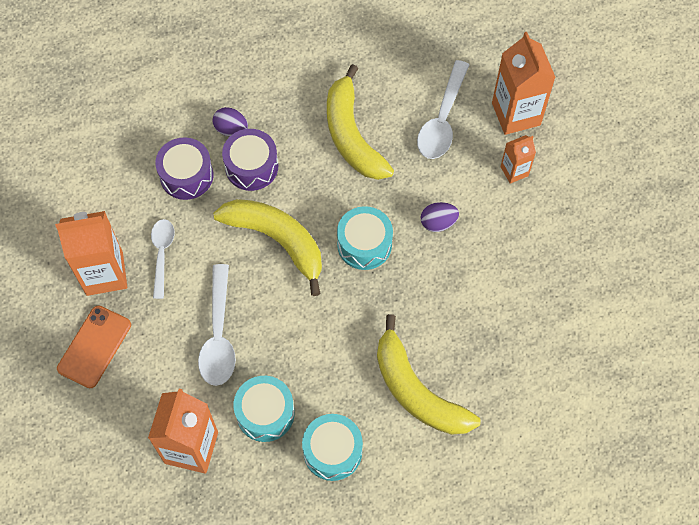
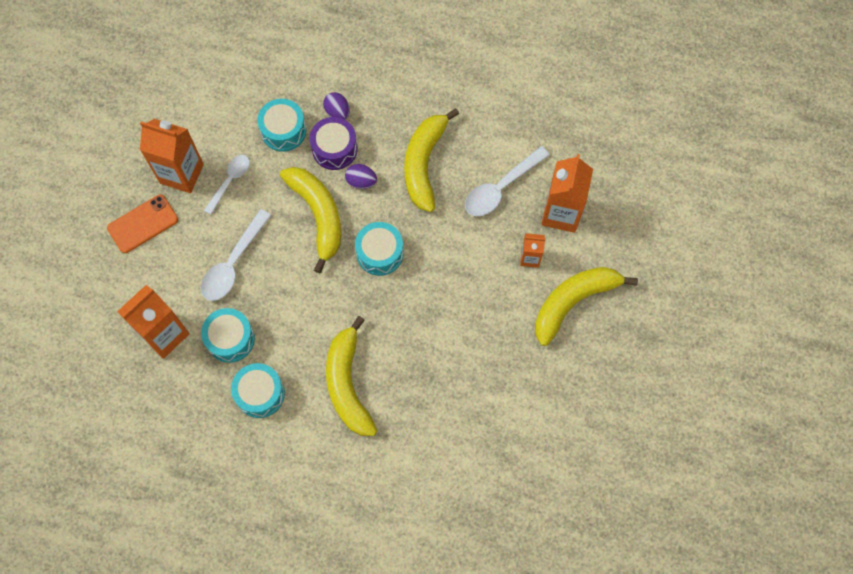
camera: 30 degrees right, 5 degrees up
purple drum [156,137,213,200] -> turquoise drum [257,99,306,152]
purple egg [420,202,459,232] -> purple egg moved to [345,164,377,189]
none -> yellow banana [535,267,638,346]

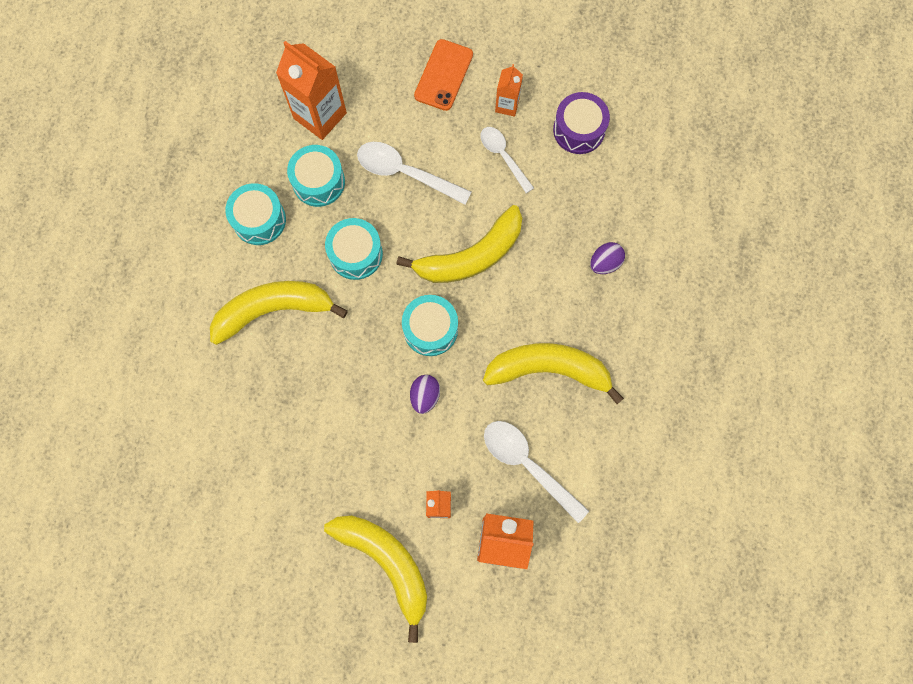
camera: 85 degrees right, 5 degrees up
orange phone [107,195,178,253] -> orange phone turned 60 degrees clockwise [414,39,473,111]
orange carton [140,119,204,193] -> orange carton [495,64,523,117], size x0.54
white spoon [204,155,250,215] -> white spoon turned 150 degrees counterclockwise [480,127,534,193]
turquoise drum [257,99,306,152] -> turquoise drum moved to [325,218,383,280]
purple drum [310,117,358,170] -> purple drum moved to [553,92,610,154]
purple egg [345,164,377,189] -> purple egg moved to [410,375,440,414]

